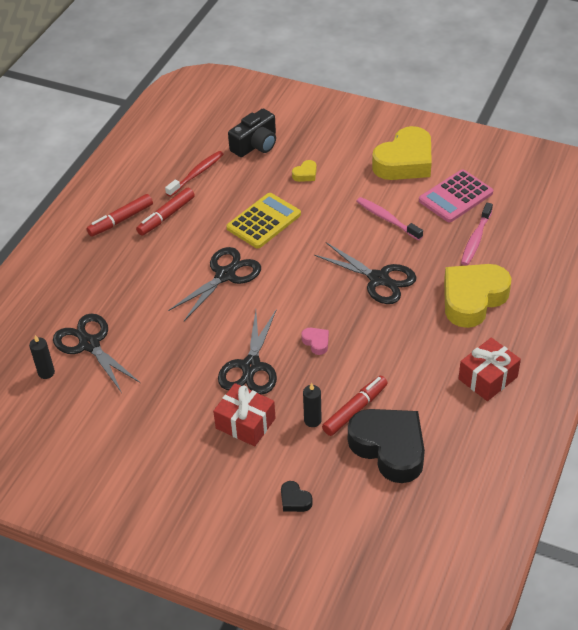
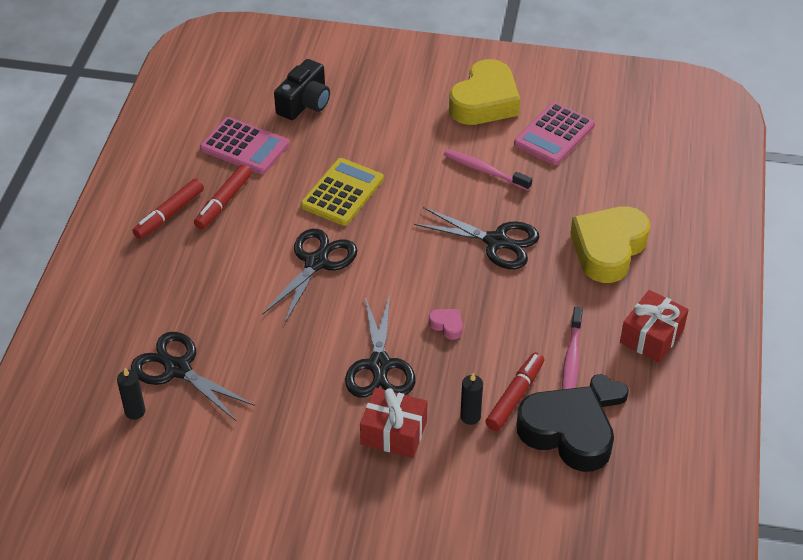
camera: 15 degrees left, 0 degrees up
red toothbrush [165,151,224,197] -> pink calculator [200,117,289,174]
black heart [281,481,313,512] -> black heart moved to [590,374,629,407]
yellow heart [292,160,317,182] -> none
pink toothbrush [461,202,493,266] -> pink toothbrush moved to [562,307,583,389]

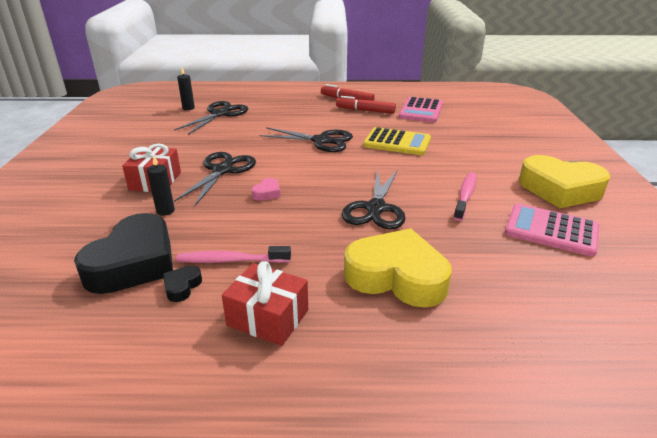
camera: 80 degrees right, 15 degrees down
black camera [274,59,330,120] -> none
black scissors [345,295,415,398] -> black scissors turned 120 degrees clockwise [174,152,256,207]
red marker [486,352,544,431] -> none

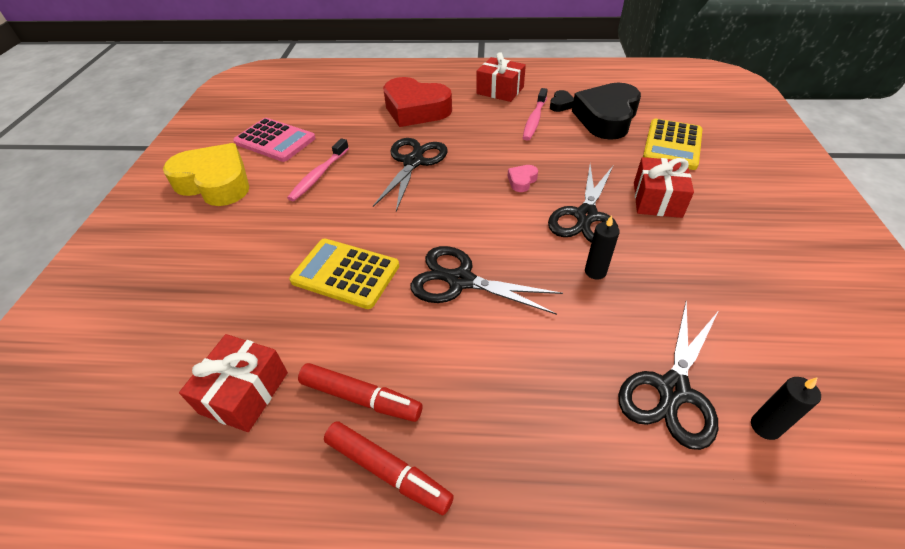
camera: 175 degrees left, 15 degrees up
black candle [147,156,175,216] -> black candle moved to [585,215,620,279]
pink toothbrush [176,246,291,263] -> pink toothbrush turned 105 degrees clockwise [523,88,548,141]
yellow heart [344,228,452,307] -> red heart [383,77,452,127]
pink calculator [399,97,443,123] -> red gift [179,334,288,432]
none -> yellow calculator [643,119,703,170]

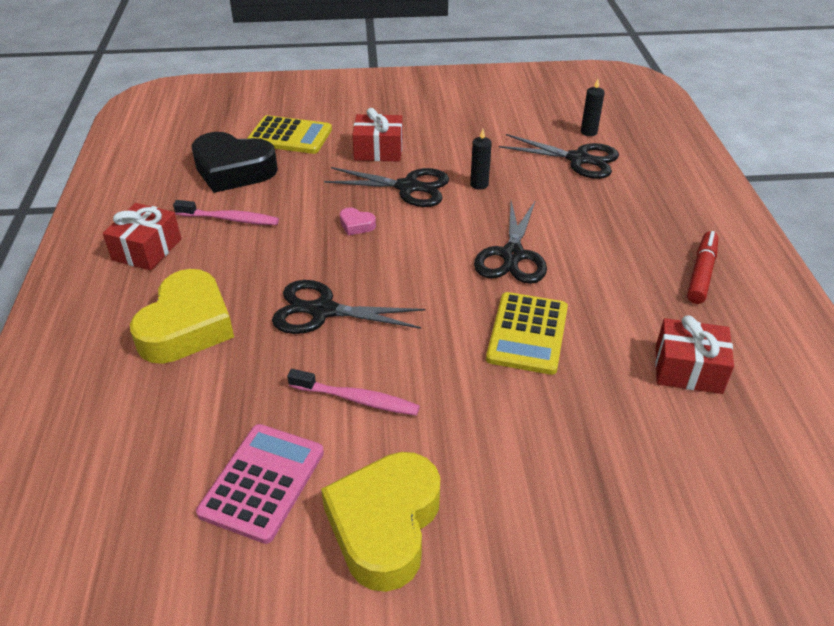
camera: 100 degrees left, 5 degrees down
red marker [298,363,422,422] -> none
red heart [383,77,452,127] -> yellow heart [130,269,234,364]
black heart [550,90,574,112] -> none

